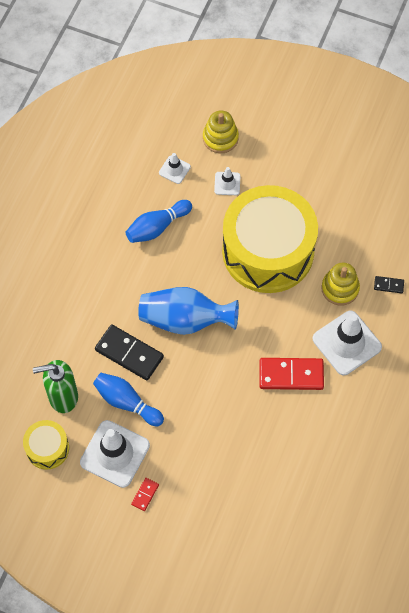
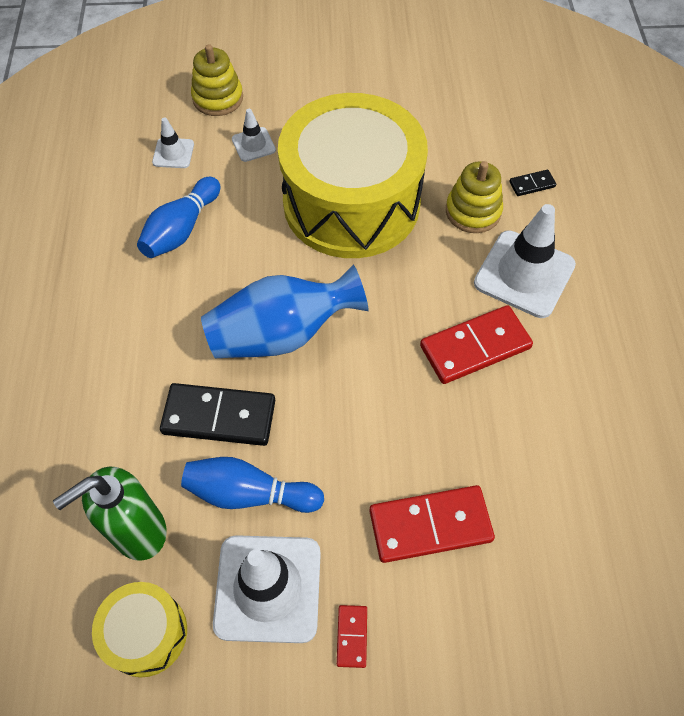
camera: 25 degrees left, 5 degrees down
none -> red domino [369,485,495,563]

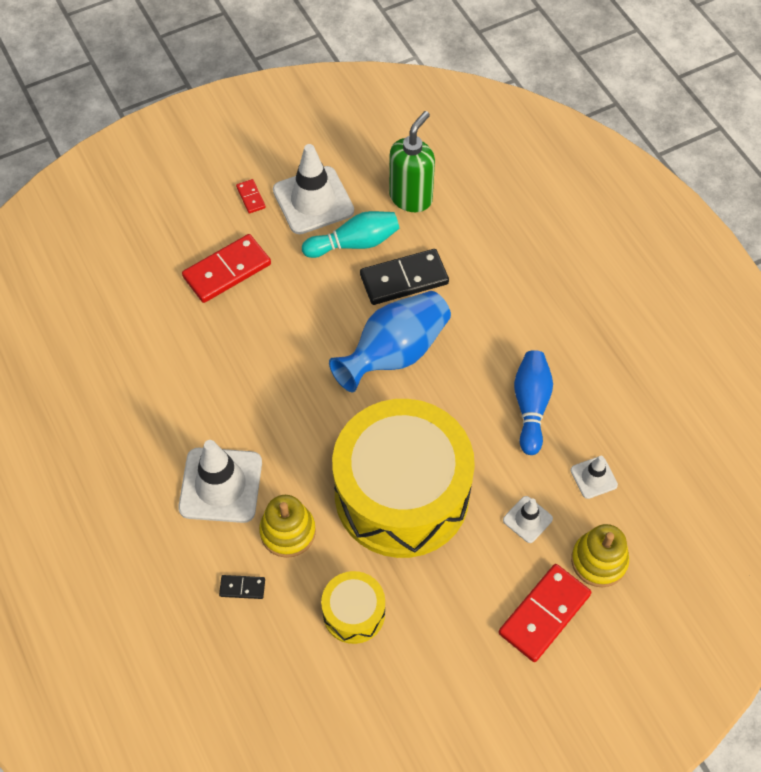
camera: 155 degrees right, 0 degrees up
yellow drum [92,582,187,677] -> yellow drum moved to [321,571,385,644]
blue bowling pin [181,457,324,513] -> turquoise bowling pin [302,211,400,258]
red domino [420,305,533,384] -> red domino moved to [499,564,591,662]
black domino [509,170,556,196] -> black domino turned 45 degrees clockwise [219,575,265,599]

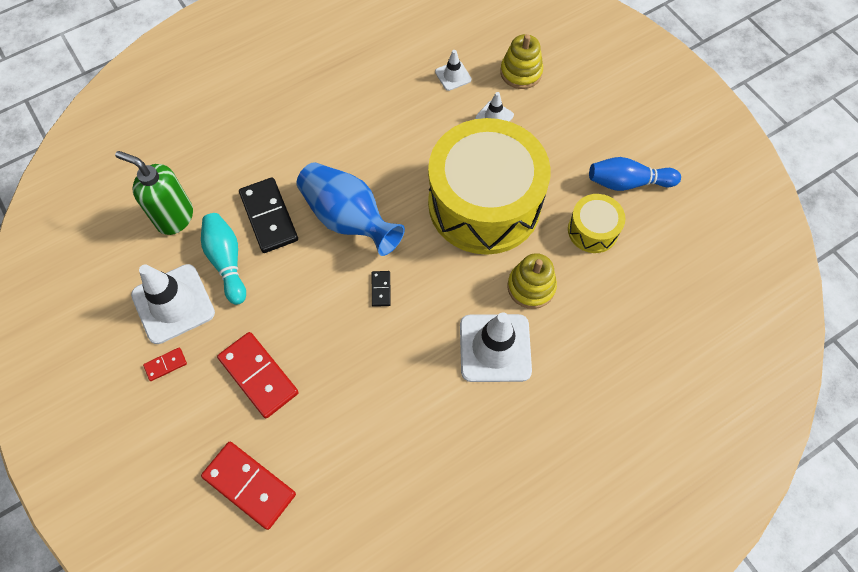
camera: 95 degrees left, 5 degrees up
black domino [219,575,265,599] -> black domino moved to [372,271,391,307]
red domino [499,564,591,662] -> red domino moved to [201,442,296,530]
blue bowling pin [514,350,553,455] -> blue bowling pin moved to [589,157,681,191]

